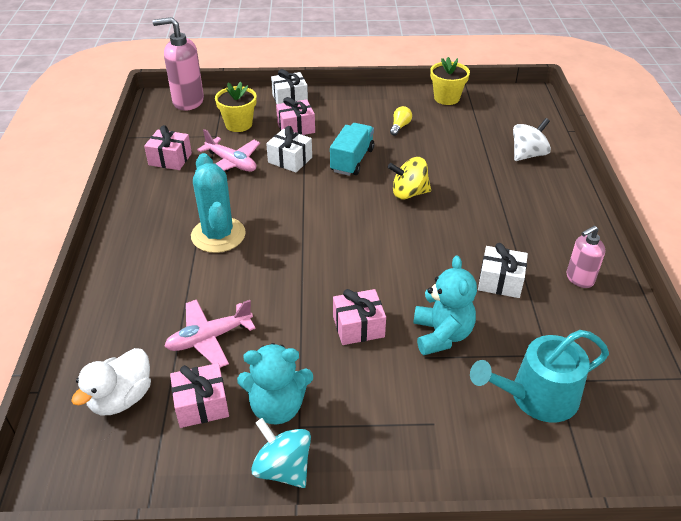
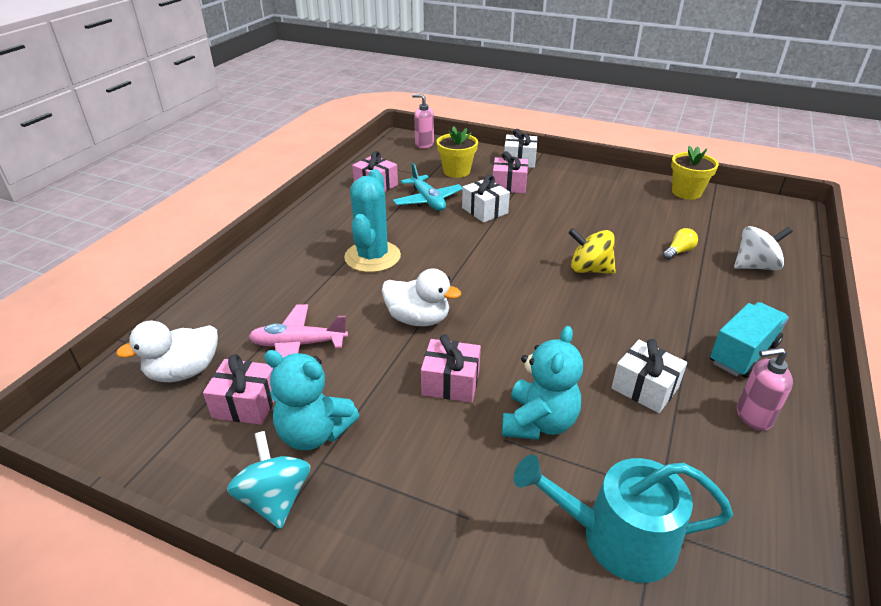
camera: 25 degrees right, 5 degrees down
pink soap dispenser [152,17,204,111] -> pink soap dispenser [412,94,434,149], size x0.59
pink plane [197,129,260,172] -> turquoise plane [393,163,463,211]
turquoise truck [330,123,374,176] -> turquoise truck moved to [710,302,789,378]
yellow light bulb [390,106,412,136] -> yellow light bulb moved to [663,228,698,260]
none -> white duck [382,268,461,326]

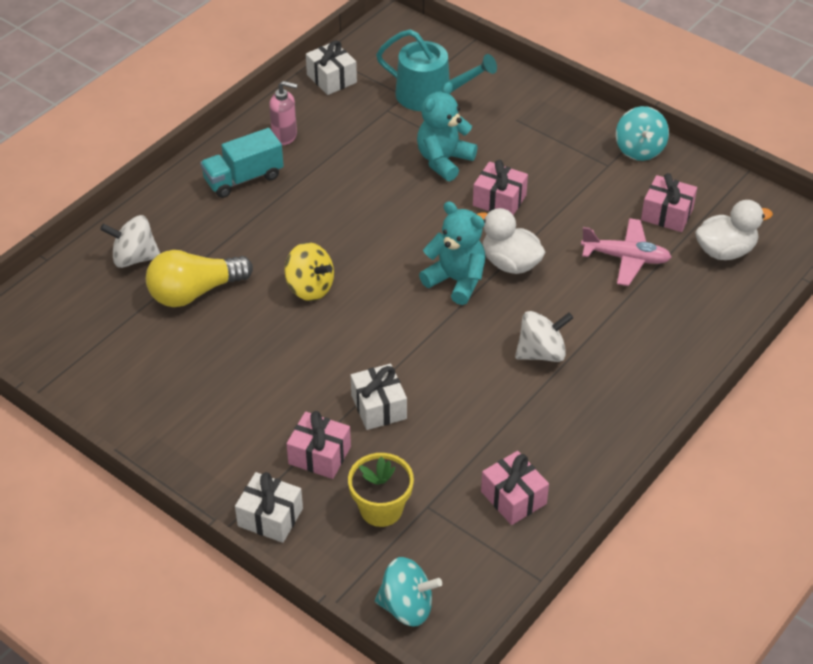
camera: 165 degrees left, 10 degrees up
turquoise teddy bear [264,350,359,450] -> turquoise teddy bear moved to [419,201,486,305]
turquoise cactus [344,169,401,272] -> white spinning top [515,311,573,362]
turquoise plane [393,163,463,211] -> none
pink soap dispenser [412,94,434,149] -> turquoise spinning top [375,557,442,627]
white gift [611,339,687,413] -> white gift moved to [306,40,357,95]
yellow light bulb [663,228,698,260] -> yellow light bulb [146,250,253,307], size x2.14
yellow flower pot [671,146,719,200] -> none

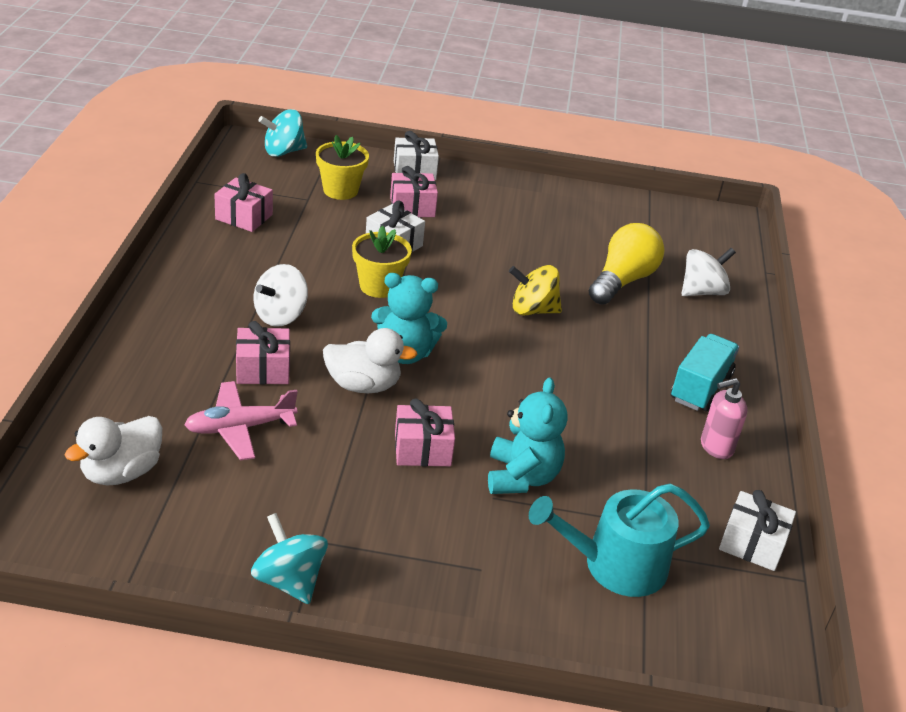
camera: 145 degrees right, 10 degrees down
pink gift [641,173,697,232] -> pink gift moved to [236,321,290,384]
none -> yellow flower pot [352,226,412,298]

